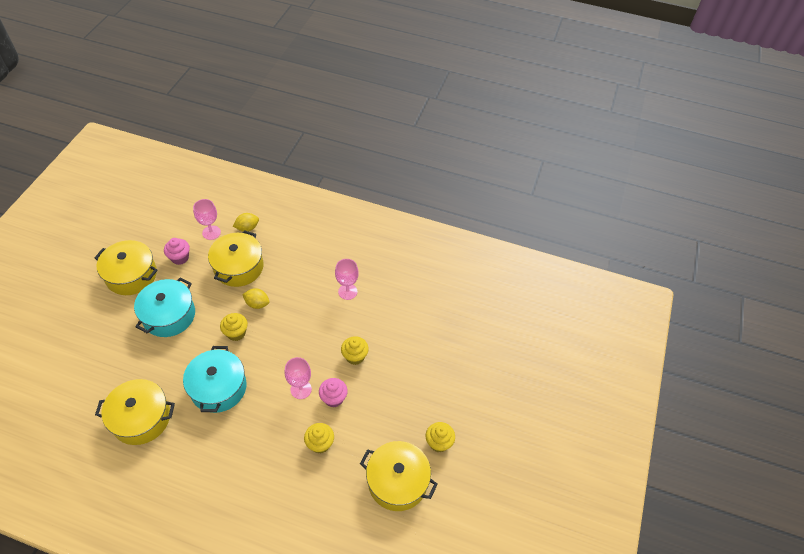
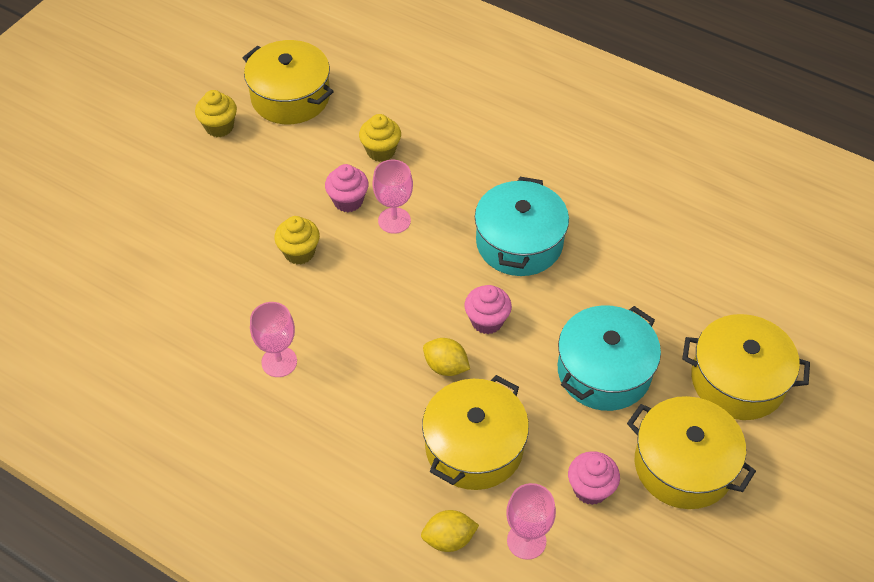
camera: 165 degrees left, 0 degrees up
yellow pot [95,379,175,445] -> yellow pot moved to [682,314,810,420]
yellow cupcake [220,313,248,341] -> pink cupcake [465,285,512,334]

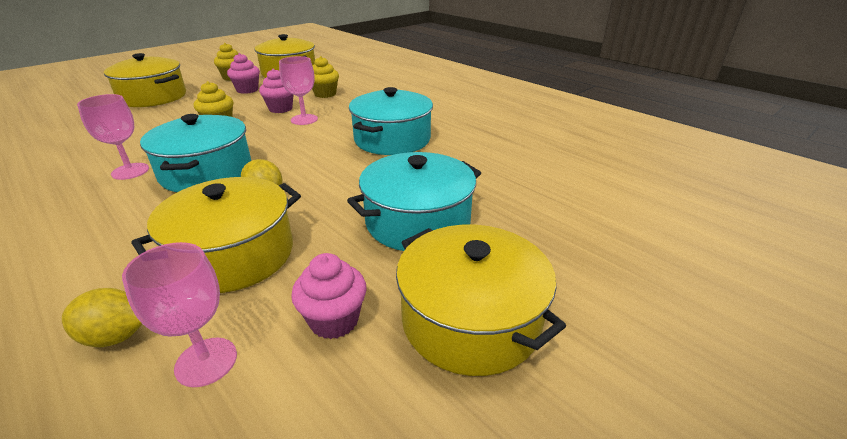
camera: 15 degrees right, 20 degrees down
pink cupcake [465,285,512,334] -> pink cupcake moved to [227,53,260,94]
yellow pot [682,314,810,420] -> yellow pot moved to [104,53,186,107]
none -> turquoise pot [140,114,251,192]

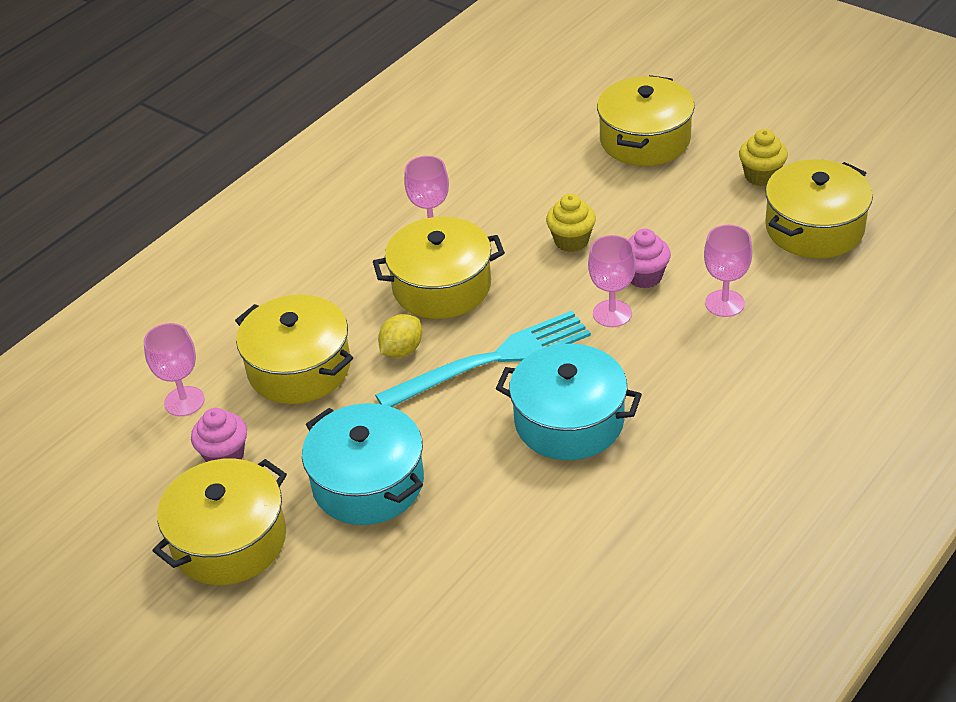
camera: 85 degrees right, 10 degrees up
yellow lemon [62,288,142,348] -> none
turquoise pot [140,114,251,192] -> yellow pot [373,217,505,319]
pink cupcake [227,53,260,94] -> none
yellow cupcake [312,56,339,98] -> pink goblet [704,225,753,317]
none -> turquoise fork [375,311,591,407]

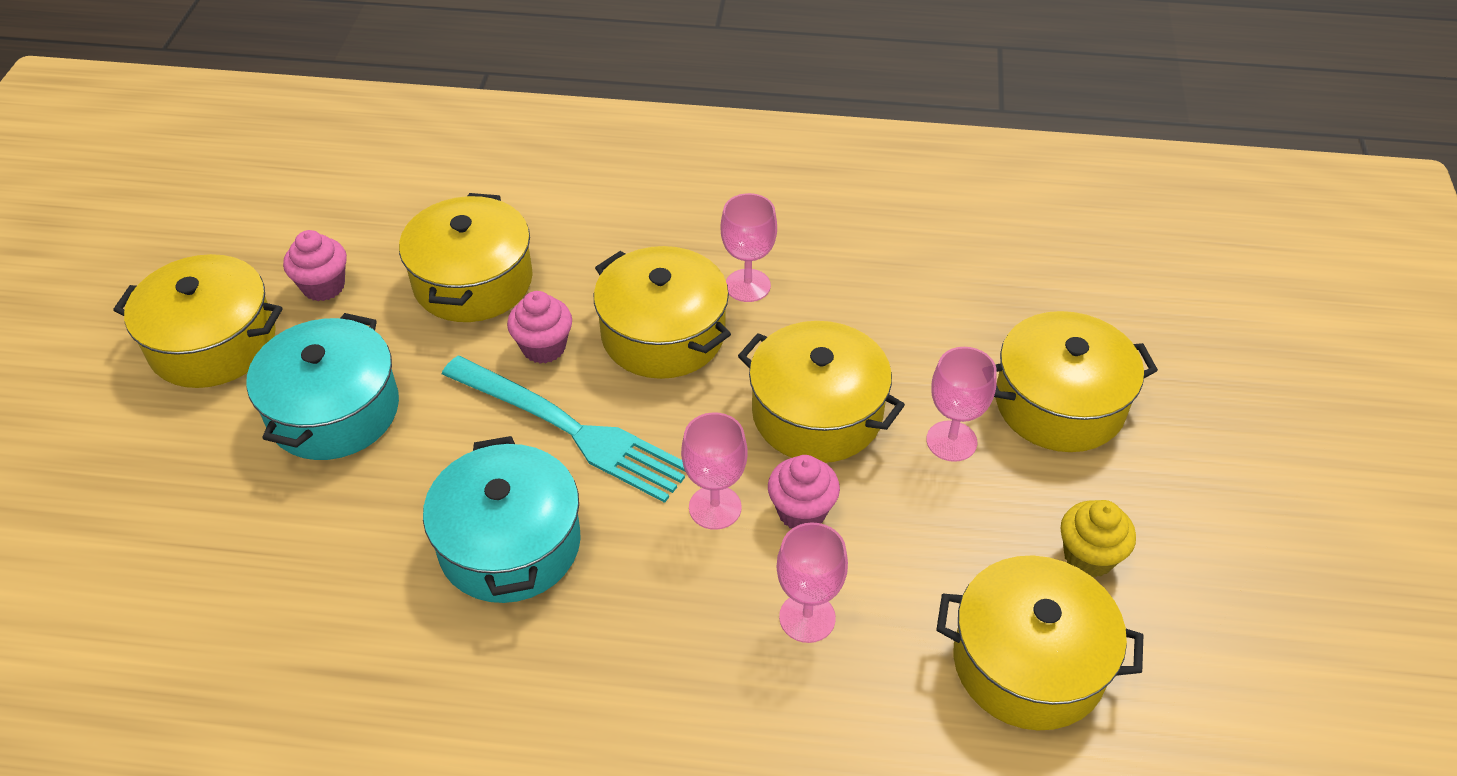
camera: 55 degrees right, 5 degrees up
pink goblet [143,323,205,416] -> pink goblet moved to [926,347,997,462]
yellow lemon [378,314,422,358] -> pink cupcake [507,291,572,364]
yellow cupcake [546,194,596,252] -> yellow pot [738,321,905,463]

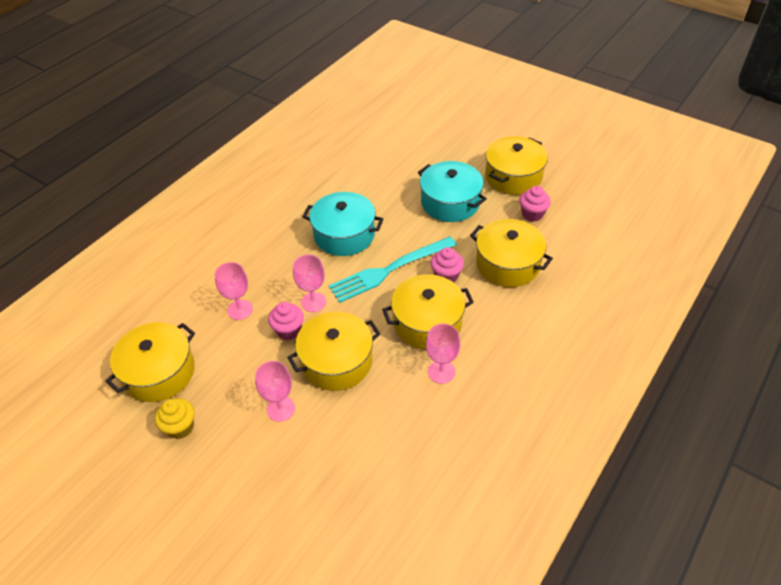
camera: 120 degrees right, 0 degrees up
yellow pot [994,311,1158,452] -> none

